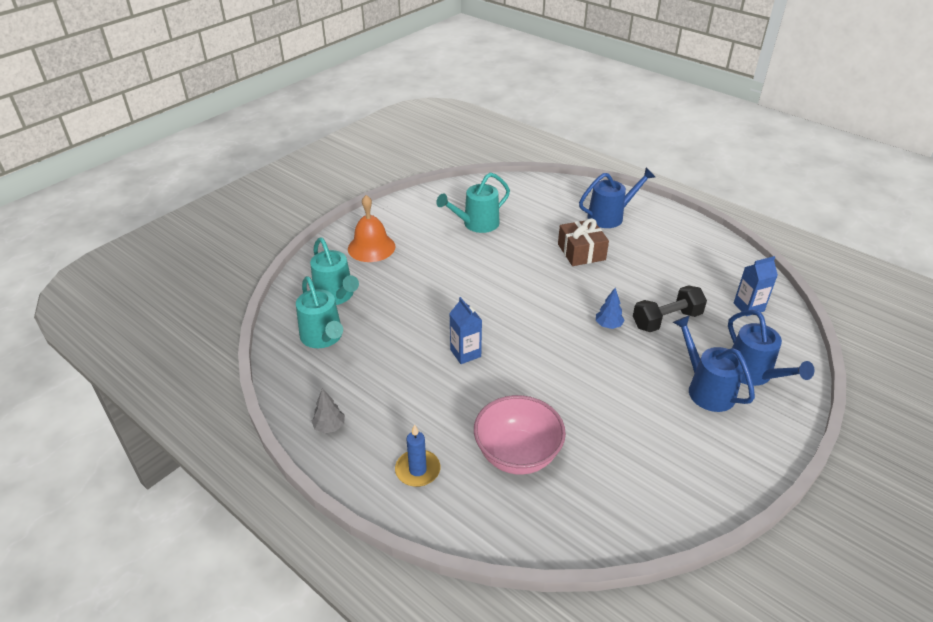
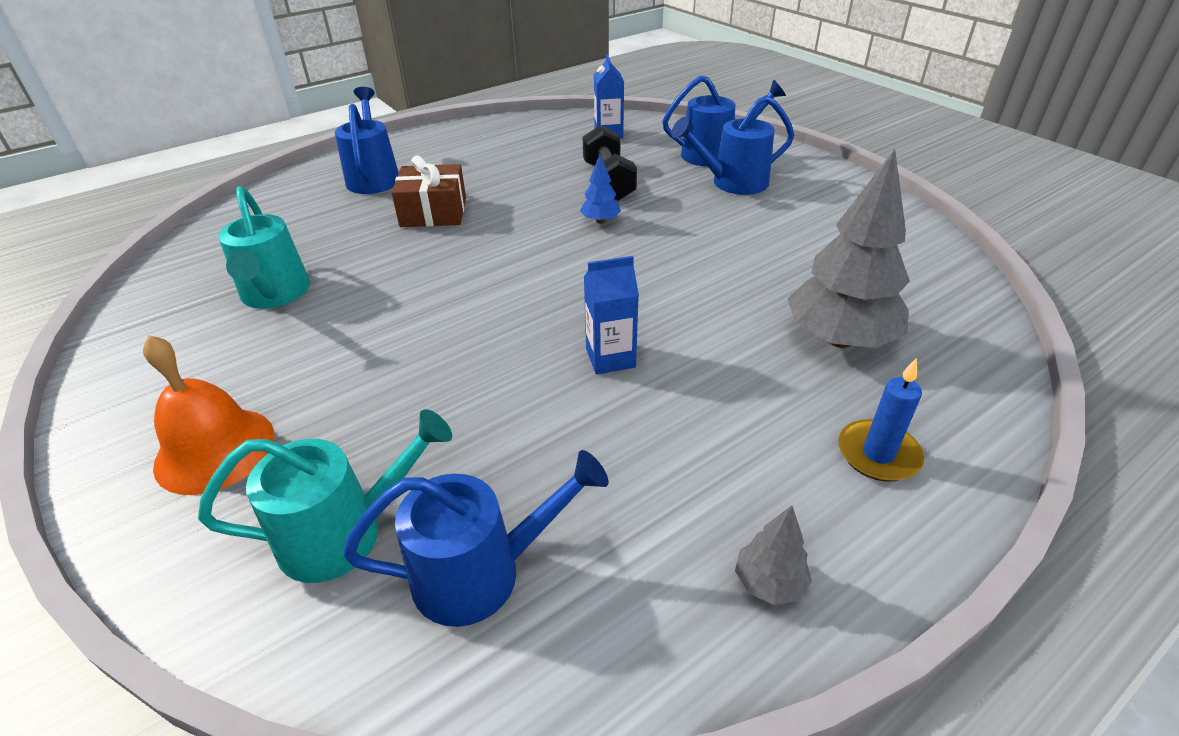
camera: 75 degrees left, 0 degrees up
turquoise watering can [296,276,343,348] -> blue watering can [343,450,609,627]
pink bowl [474,395,566,475] -> grey tree [787,149,910,348]

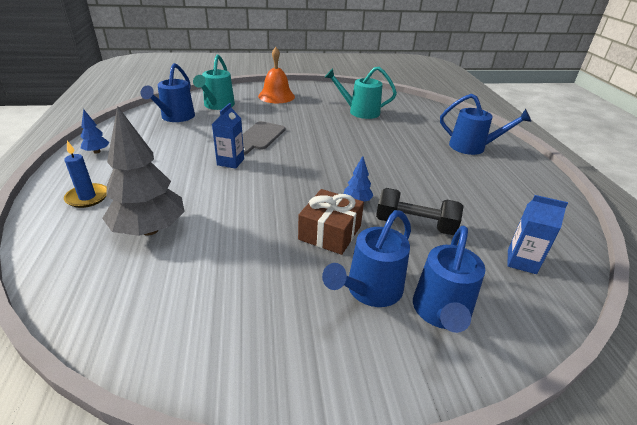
camera: 115 degrees right, 5 degrees down
brown gift [392,155,466,227] -> brown gift moved to [298,189,364,255]
blue watering can [671,95,794,195] -> blue watering can turned 150 degrees counterclockwise [322,210,411,307]
grey tree [735,505,812,605] -> blue tree [80,109,109,154]
none -> grey cutting board [242,121,286,155]

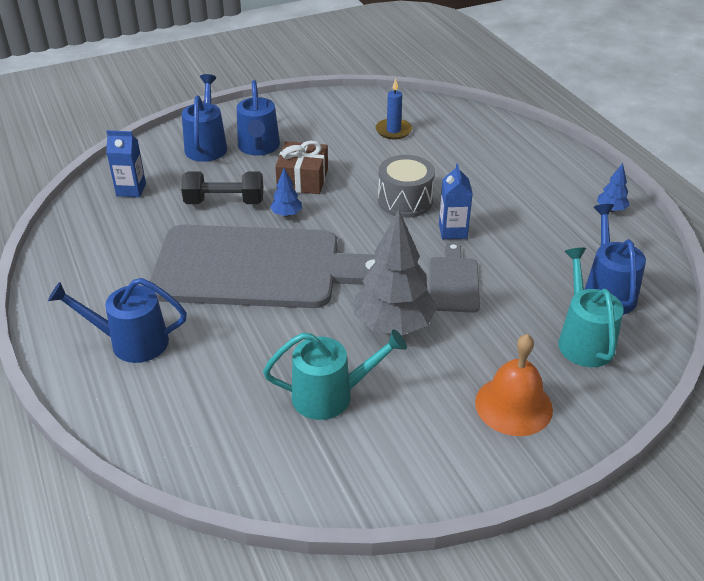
camera: 165 degrees right, 5 degrees up
blue candle [64,141,107,208] -> blue candle moved to [375,79,412,139]
grey tree [102,106,185,236] -> grey tree moved to [354,210,437,335]
blue watering can [322,210,411,307] -> blue watering can turned 150 degrees clockwise [237,80,280,155]
none -> grey cutting board [150,225,376,308]
none -> grey drum [378,155,435,218]

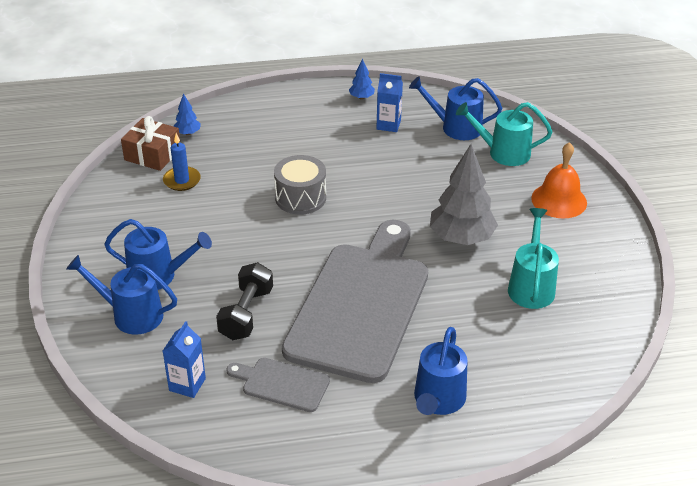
camera: 75 degrees left, 0 degrees up
blue tree [270,168,302,217] -> blue tree moved to [173,94,201,135]
brown gift [275,141,328,194] -> brown gift moved to [121,116,180,171]
grey cutting board [430,242,480,313] -> grey cutting board moved to [226,358,330,412]
blue carton [439,164,473,239] -> blue carton moved to [376,73,403,132]

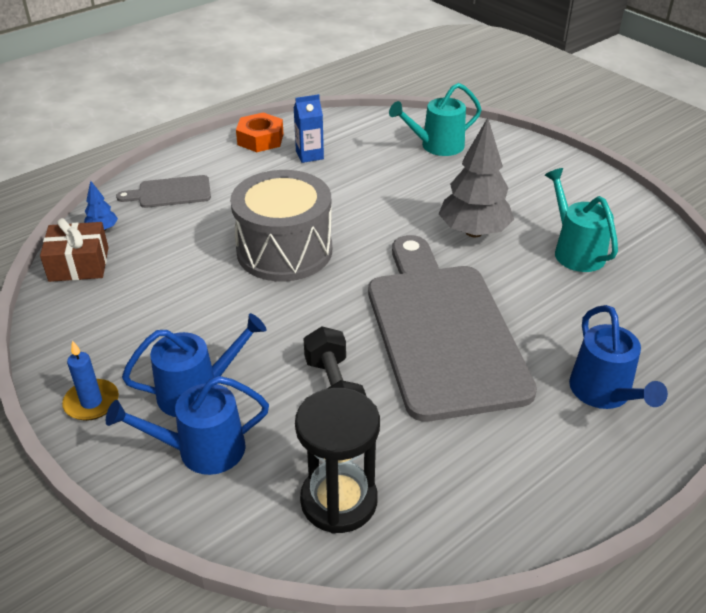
camera: 30 degrees left, 0 degrees up
blue candle [163,133,201,191] -> blue candle moved to [62,341,119,421]
blue carton [163,321,206,398] -> black hourglass [295,388,380,534]
grey cutting board [226,358,330,412] -> grey cutting board moved to [116,175,211,208]
grey drum [274,155,326,215] -> grey drum [230,170,332,282], size x1.60
blue tree [349,59,375,99] -> orange nut [236,112,284,152]
blue watering can [409,77,502,140] -> none
orange bell [531,142,587,218] -> none

